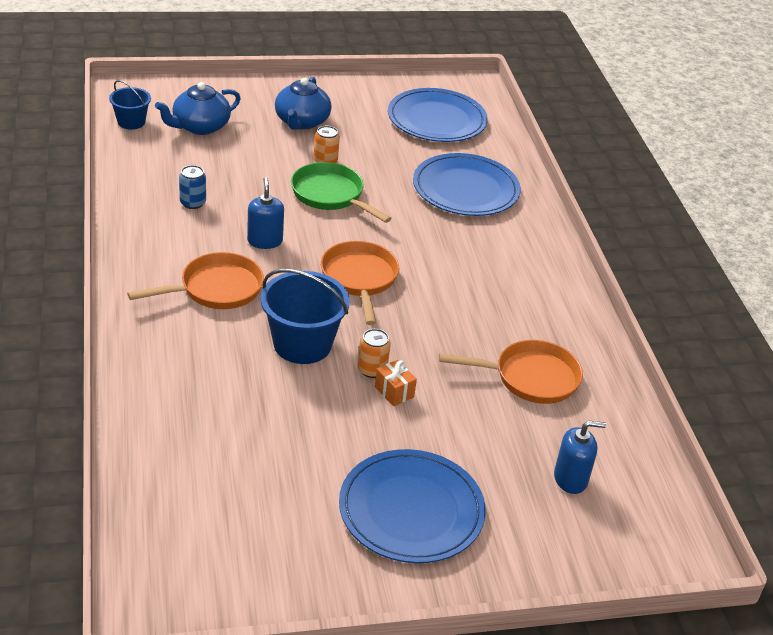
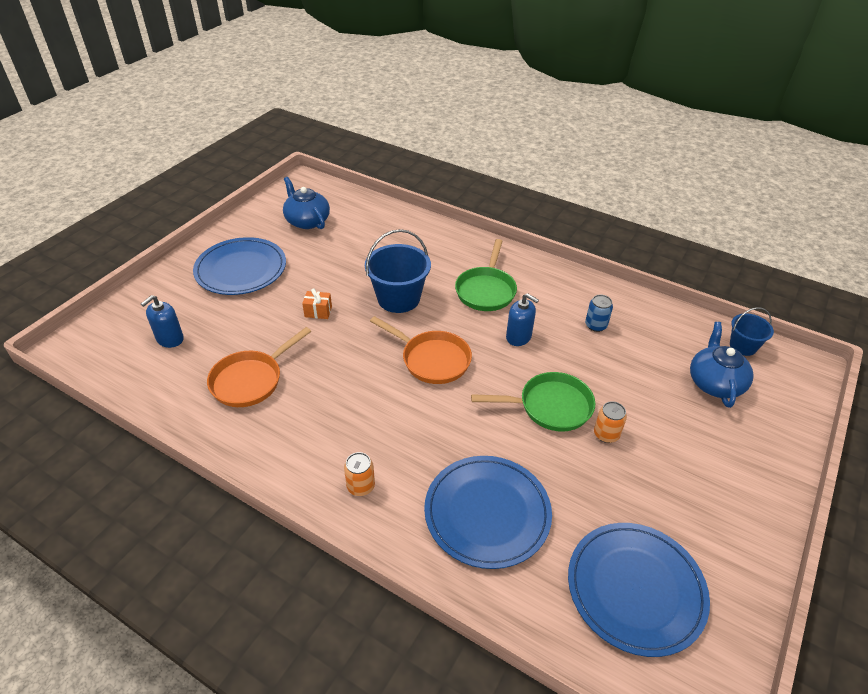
camera: 135 degrees right, 5 degrees up
orange pan [127,252,264,309] -> green pan [455,239,517,311]
blue teapot [275,77,332,130] -> blue teapot moved to [283,177,330,229]
orange can [358,329,391,378] -> orange can moved to [344,452,375,496]

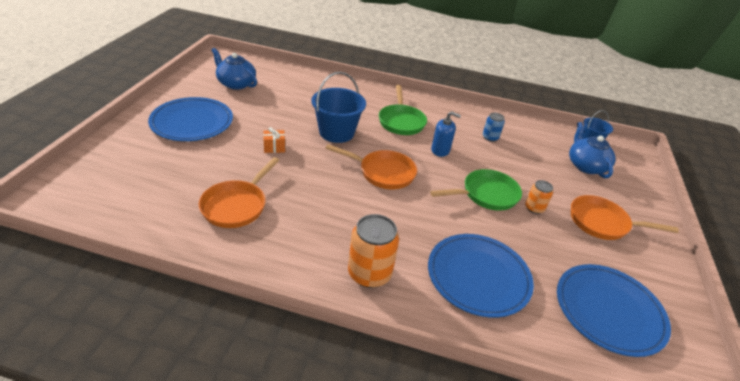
camera: 20 degrees left, 5 degrees down
blue soap dispenser [141,295,184,348] -> none
orange can [344,452,375,496] -> orange can [348,214,399,288], size x1.80
none -> orange pan [571,195,679,240]

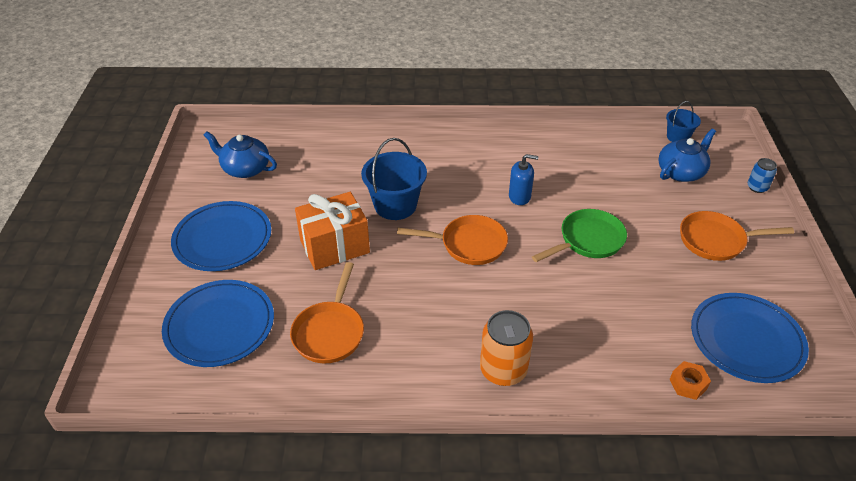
camera: 10 degrees left, 5 degrees up
orange gift [263,127,285,153] -> orange gift [295,192,370,270], size x2.38
green pan [379,85,427,135] -> none
blue plate [428,234,534,318] -> blue plate moved to [162,280,274,367]
blue can [483,113,505,142] -> blue can moved to [748,158,777,193]
orange can [525,180,553,214] -> none
blue teapot [569,122,616,178] -> blue teapot turned 75 degrees clockwise [659,129,716,182]
none -> orange nut [669,361,711,400]

